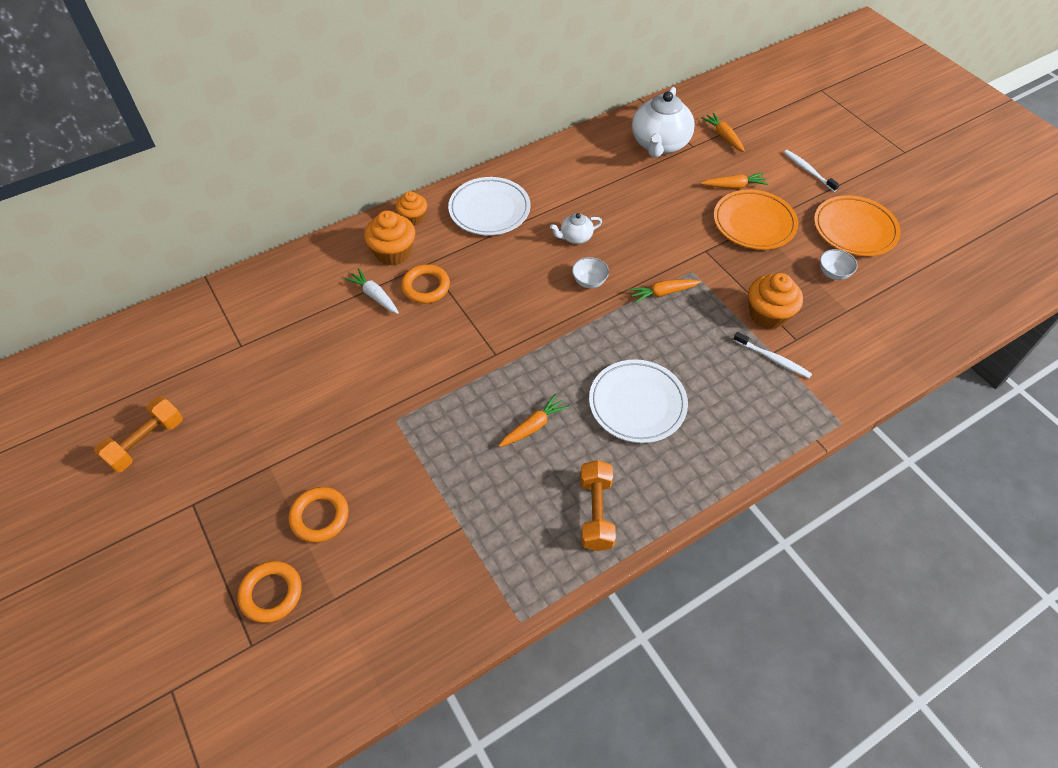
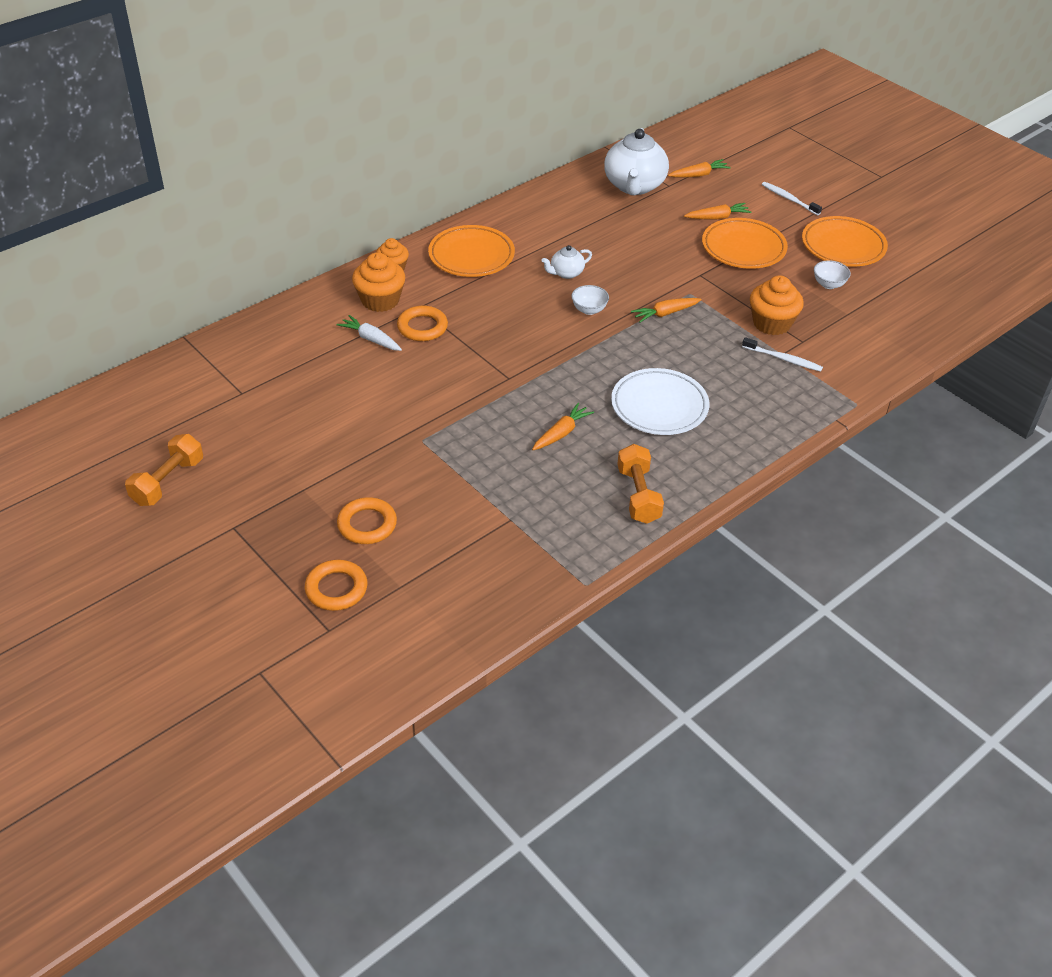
camera: 10 degrees left, 10 degrees down
white plate [448,177,531,235] -> orange plate [428,225,515,277]
orange carrot [701,113,745,152] -> orange carrot turned 105 degrees clockwise [668,159,731,178]

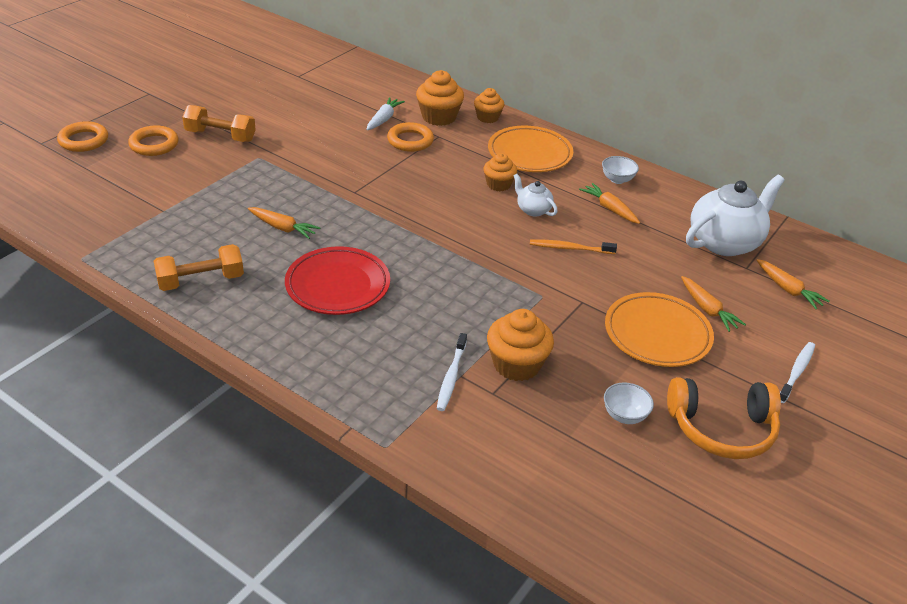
camera: 75 degrees right, 5 degrees down
orange dumbbell [125,434,203,506] -> orange dumbbell moved to [182,105,256,142]
white bowl [571,285,609,315] -> white bowl moved to [602,156,639,184]
white teapot [604,128,669,195] -> white teapot turned 150 degrees clockwise [686,175,785,256]
white plate [611,368,709,435] -> red plate [285,246,390,315]
orange carrot [631,298,701,323] -> orange carrot moved to [579,183,640,224]
orange plate [802,216,888,266] -> orange headphones [667,377,781,459]
none -> orange cupcake [483,153,517,191]
none -> orange toothbrush [530,240,617,254]

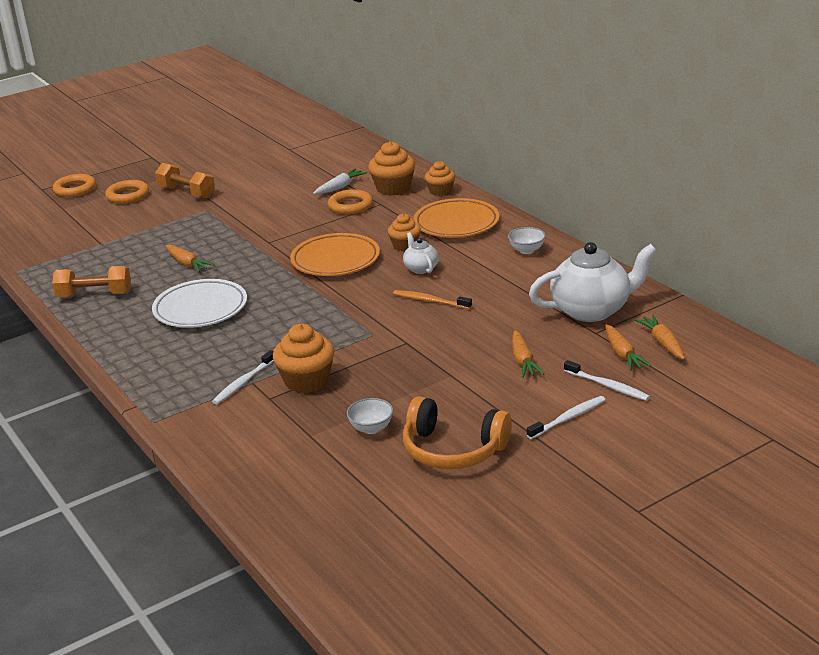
camera: 25 degrees right, 10 degrees down
red plate [285,246,390,315] -> white plate [152,279,247,328]
orange carrot [579,183,640,224] -> orange carrot moved to [635,315,685,360]
orange plate [605,292,714,367] -> orange plate moved to [290,233,380,276]
none -> white toothbrush [564,360,650,401]

